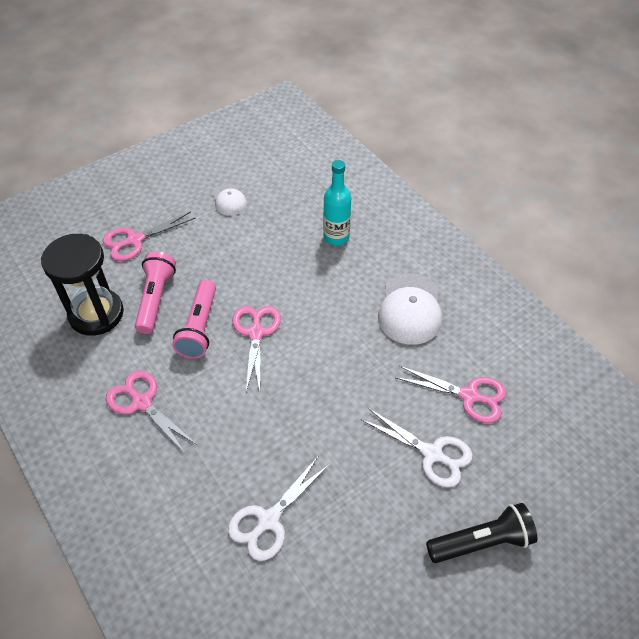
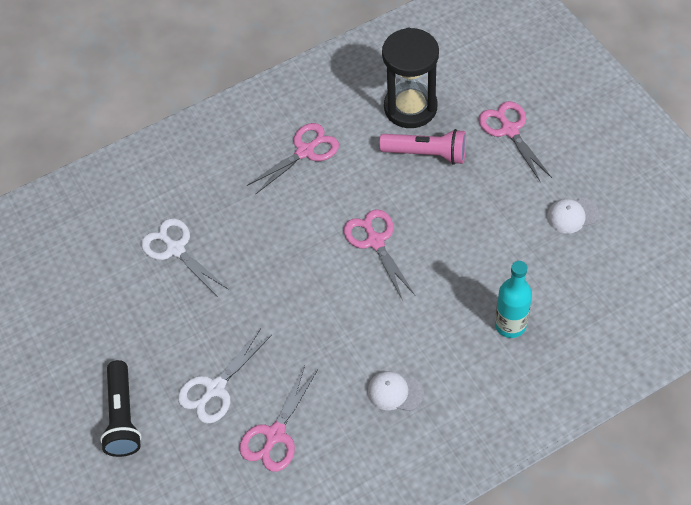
camera: 100 degrees right, 5 degrees up
pink flashlight [172,280,216,359] -> none
pink scissors [232,306,281,392] -> pink scissors turned 120 degrees counterclockwise [344,209,415,299]
white cap [378,273,442,345] -> white cap [368,371,424,411], size x0.56

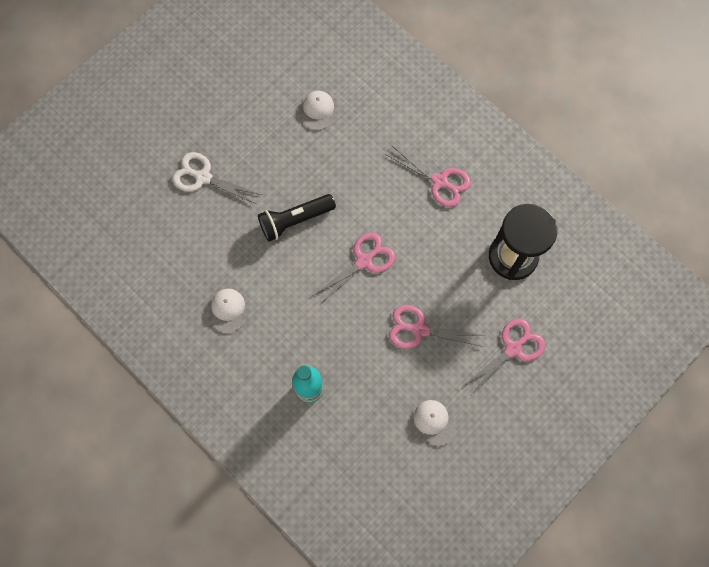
camera: 70 degrees right, 15 degrees up
black flashlight [100,360,142,457] -> black flashlight moved to [258,194,336,242]
white scissors [141,218,228,296] -> white cap [303,91,334,131]
pink scissors [239,365,318,472] -> pink scissors moved to [389,305,484,349]
pink flashlight [379,129,466,165] -> none

